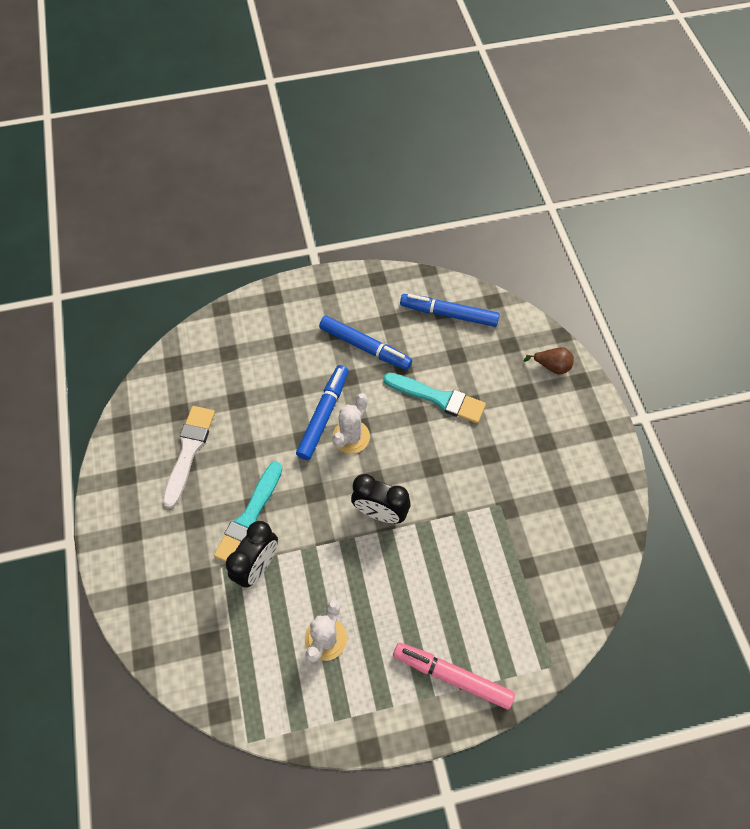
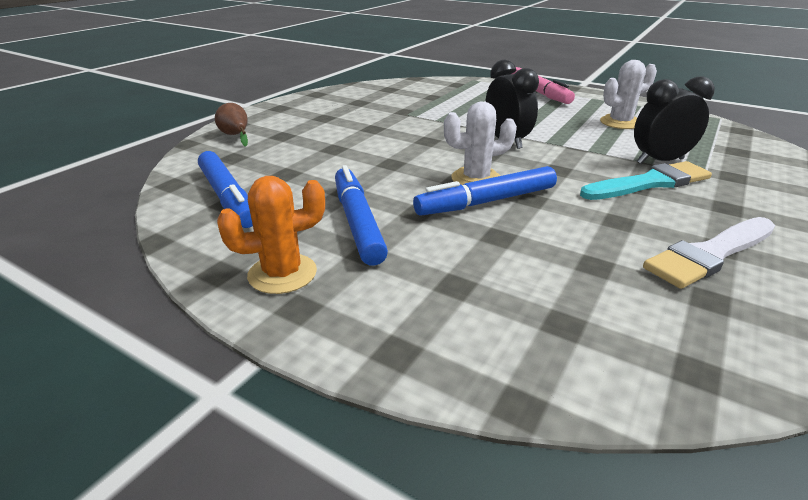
camera: 135 degrees left, 30 degrees down
turquoise brush [384,373,486,423] -> none
none -> orange cactus [217,176,325,294]

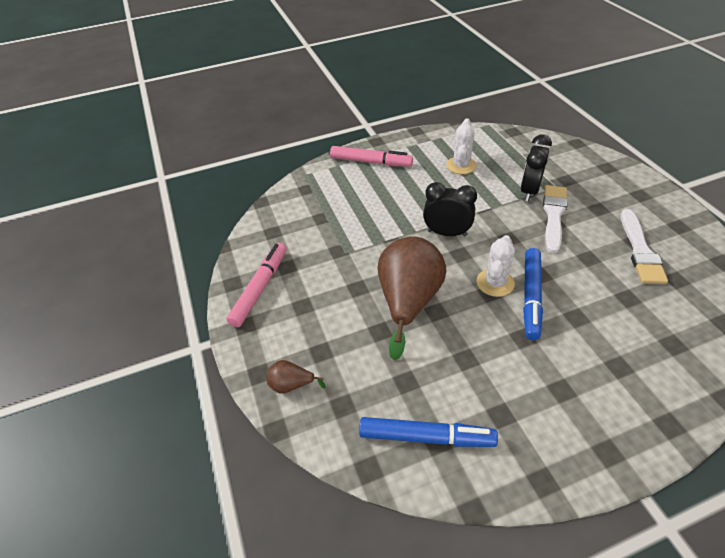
camera: 50 degrees left, 15 degrees up
orange cactus [217,176,325,294] -> none
blue marker [335,165,388,266] -> none
turquoise brush [580,161,712,200] -> white brush [543,185,568,253]
none -> pink marker [226,243,286,327]
none -> brown pear [377,236,446,360]

